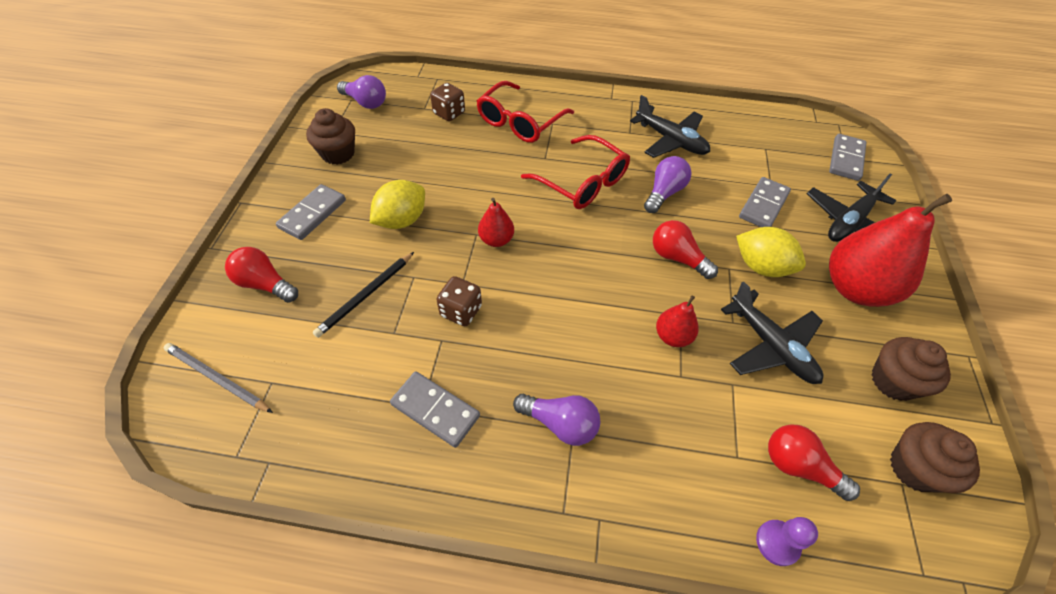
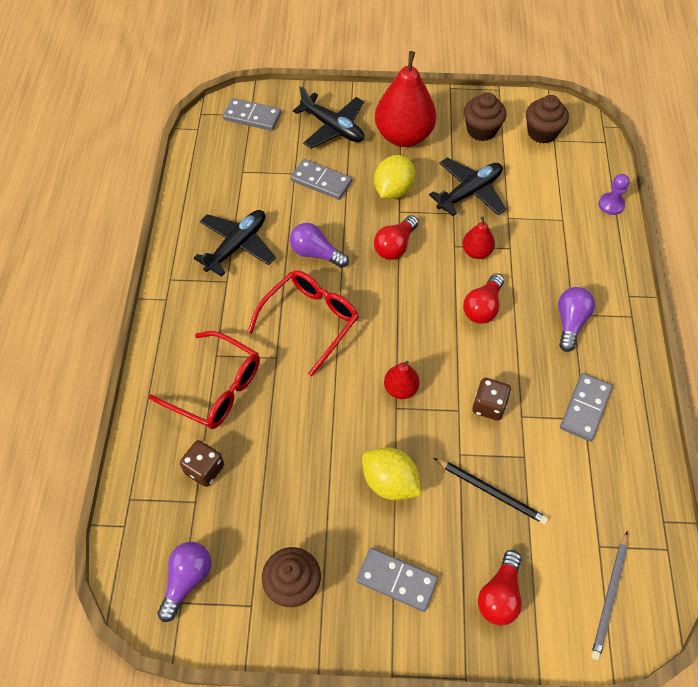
camera: 95 degrees left, 5 degrees up
red light bulb [768,424,860,501] -> red light bulb moved to [463,273,504,324]

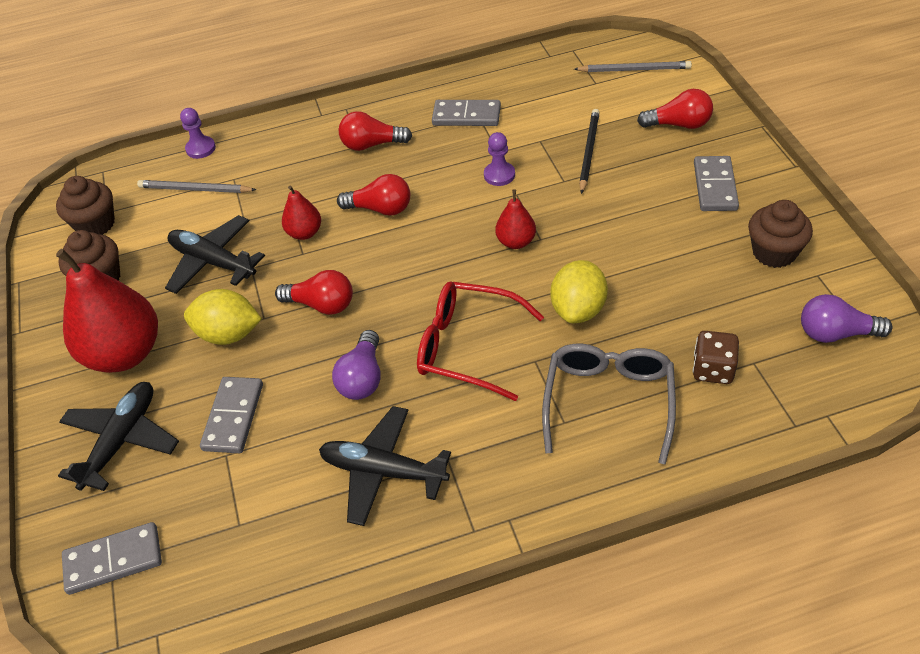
camera: 105 degrees left, 10 degrees down
red glasses [148,331,260,429] -> grey glasses [542,344,676,465]
grey domino [223,98,282,131] -> grey domino turned 75 degrees clockwise [62,522,162,595]
yellow lemon [362,447,422,500] -> yellow lemon moved to [551,260,608,323]
brown dice [472,378,511,421] -> purple pawn [484,132,515,186]
purple light bulb [558,287,595,352] -> red light bulb [338,111,412,151]
none -> grey pencil [137,180,257,193]

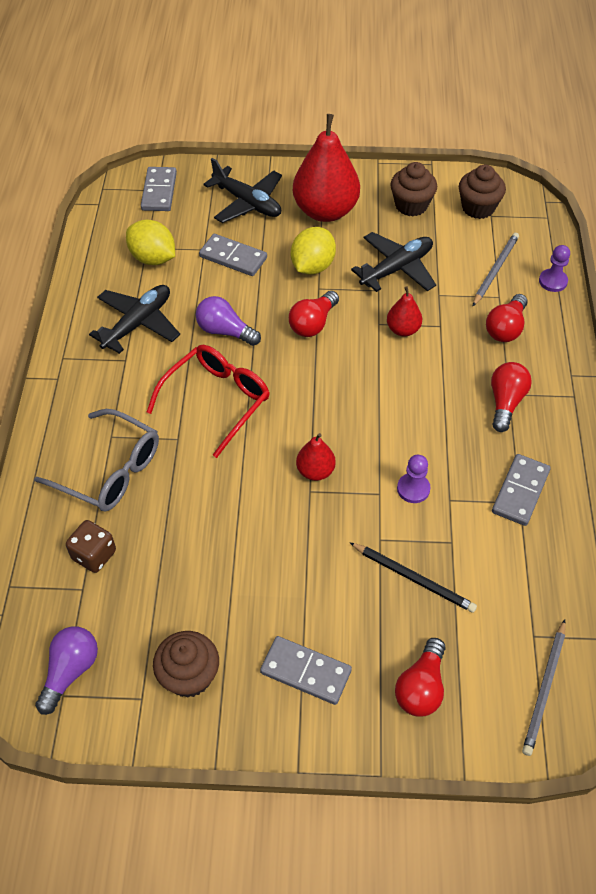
camera: 105 degrees right, 5 degrees up
red light bulb [337,174,410,215] -> red light bulb moved to [486,294,528,342]
yellow lemon [551,260,608,323] -> yellow lemon moved to [126,220,175,265]

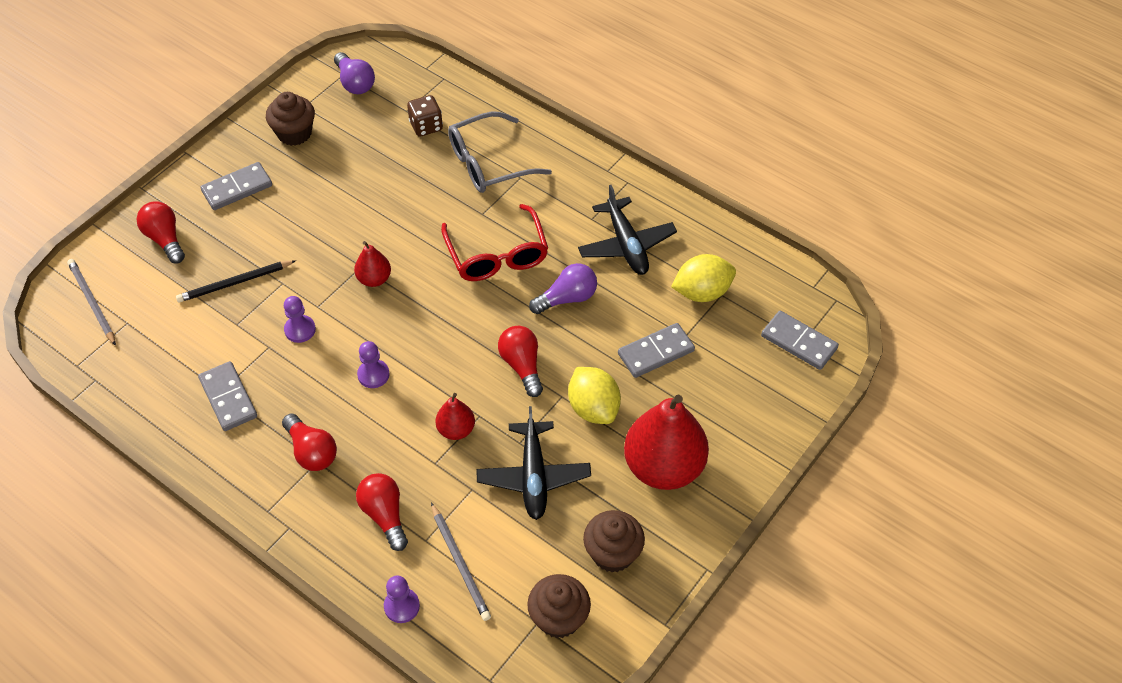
camera: 125 degrees right, 0 degrees up
black plane [203,158,282,223] -> none
none -> purple pawn [357,341,390,388]

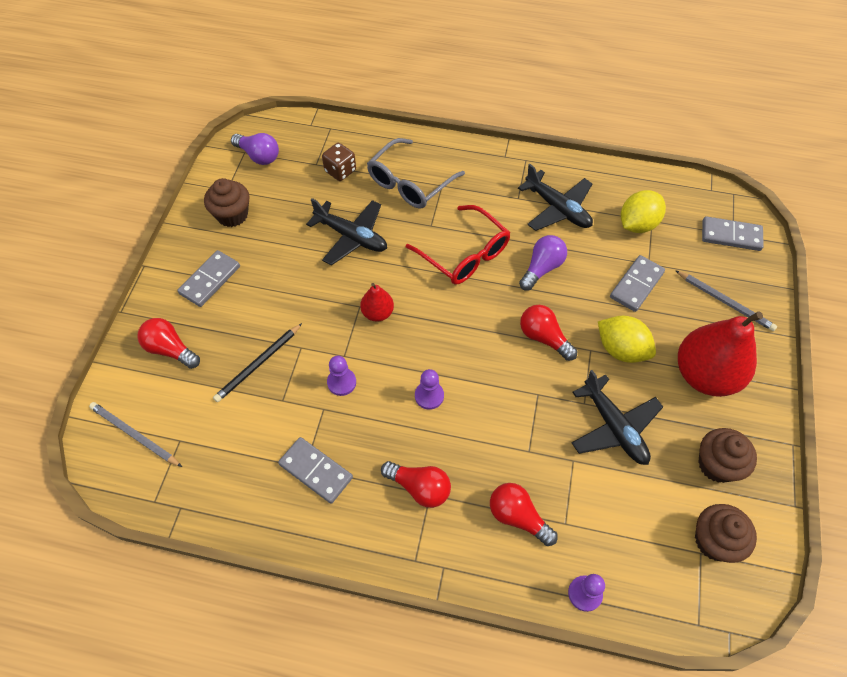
camera: 25 degrees left, 5 degrees up
grey pencil [431,502,491,621] -> grey pencil moved to [675,270,777,331]
red pear [435,393,475,440] -> none
none -> black plane [306,198,387,266]

